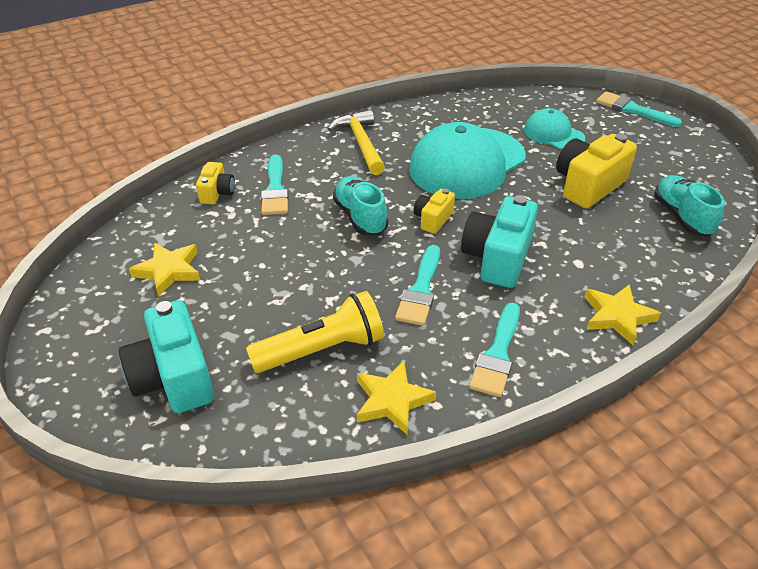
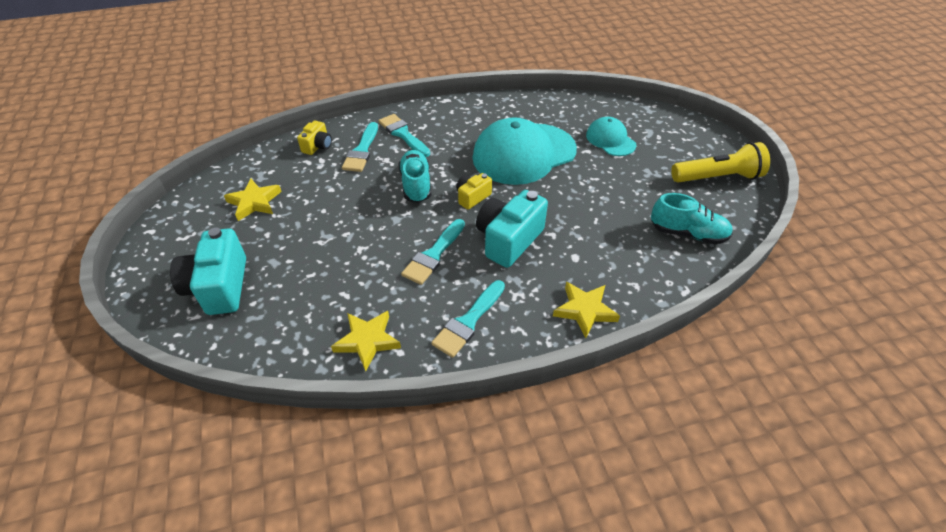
camera: 15 degrees right, 5 degrees up
yellow flashlight [246,291,384,373] -> yellow flashlight moved to [671,142,770,183]
yellow hammer [328,110,385,175] -> none
yellow camera [556,134,637,208] -> none
turquoise brush [596,91,682,127] -> turquoise brush moved to [378,114,430,157]
turquoise shoe [654,175,725,237] -> turquoise shoe turned 105 degrees clockwise [651,193,733,244]

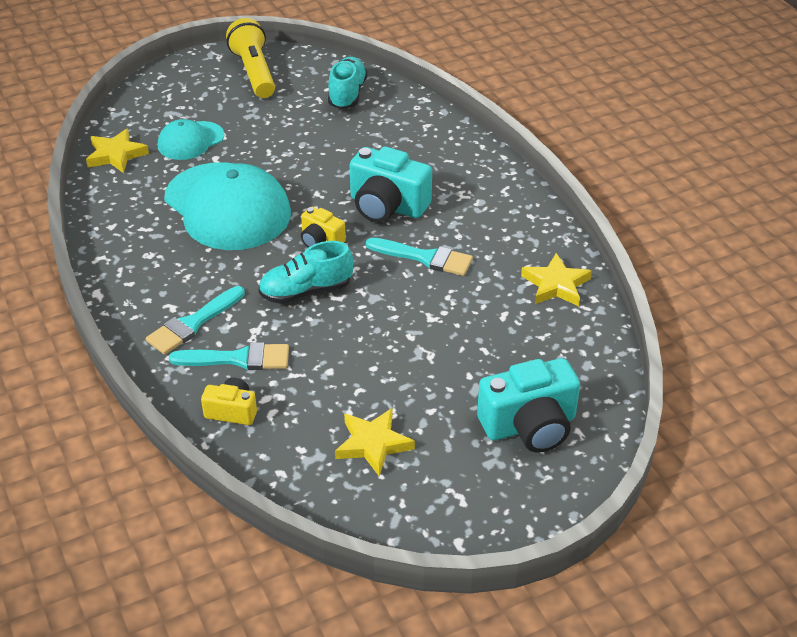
camera: 100 degrees left, 5 degrees down
turquoise brush [431,280,505,358] -> none
yellow star [553,282,620,338] -> yellow star moved to [86,129,149,173]

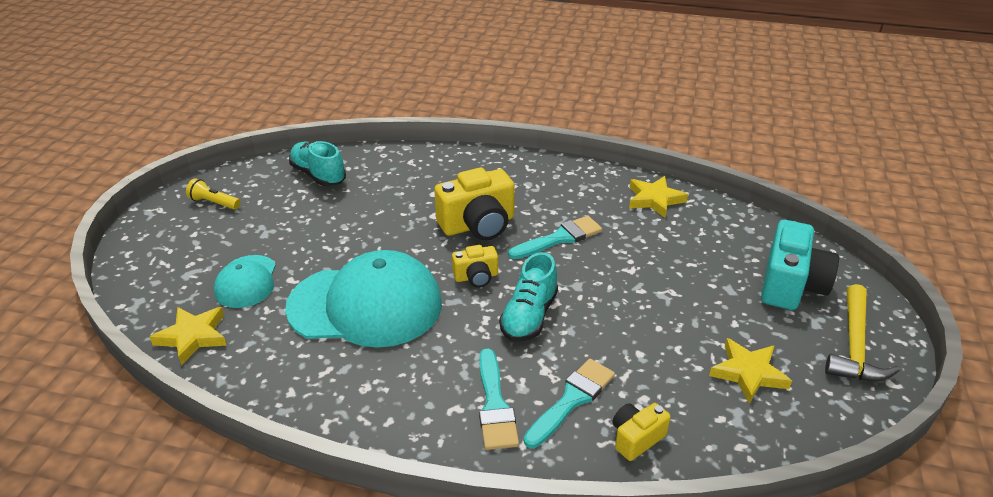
camera: 50 degrees left, 5 degrees down
yellow flashlight [226,18,275,98] -> yellow flashlight [186,178,241,210], size x0.53
turquoise camera [350,147,432,223] -> yellow camera [434,168,515,241]
none -> yellow hammer [825,284,900,382]

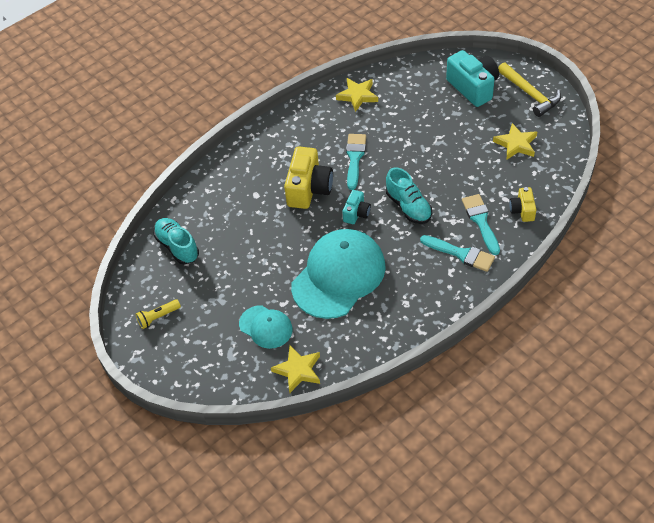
camera: 50 degrees left, 15 degrees up
turquoise shoe [289,141,346,186] -> turquoise shoe turned 60 degrees clockwise [154,218,199,264]
yellow camera [452,245,498,287] -> turquoise camera [342,190,371,224]

